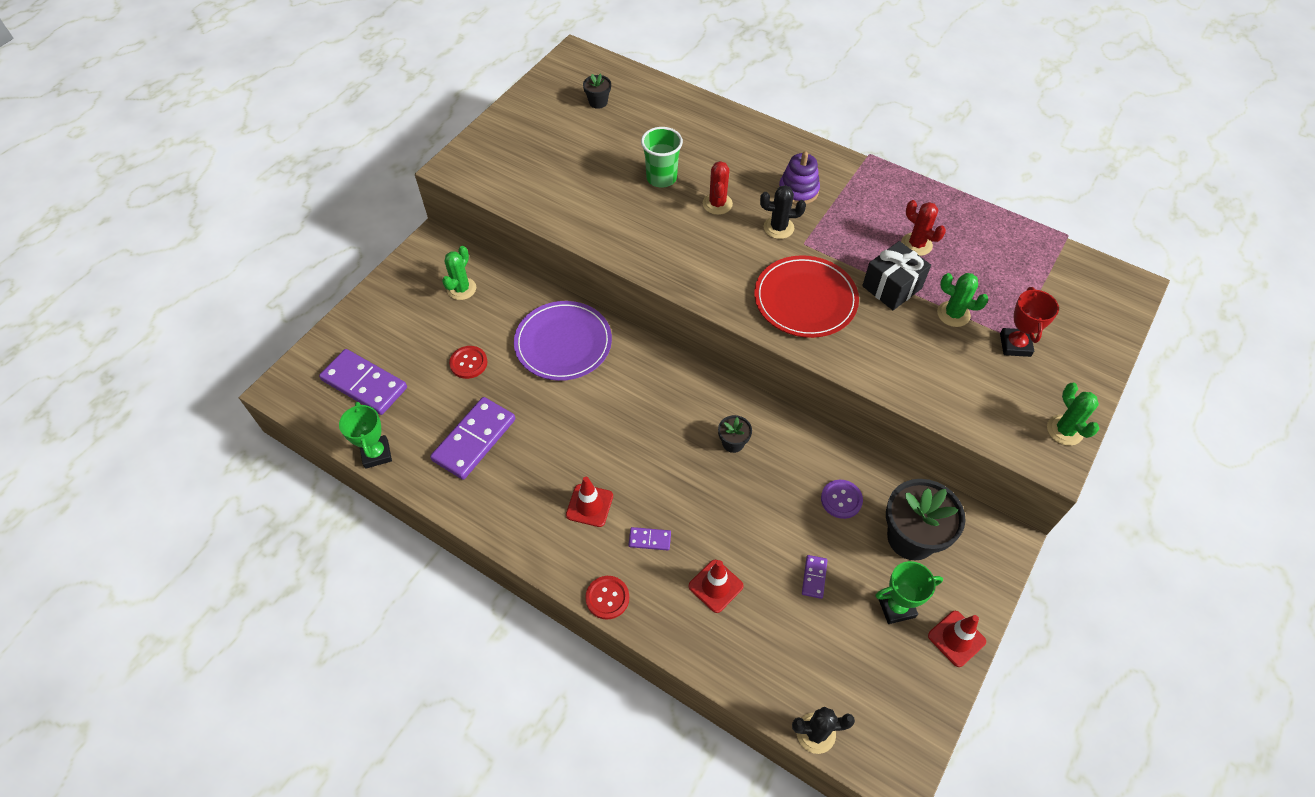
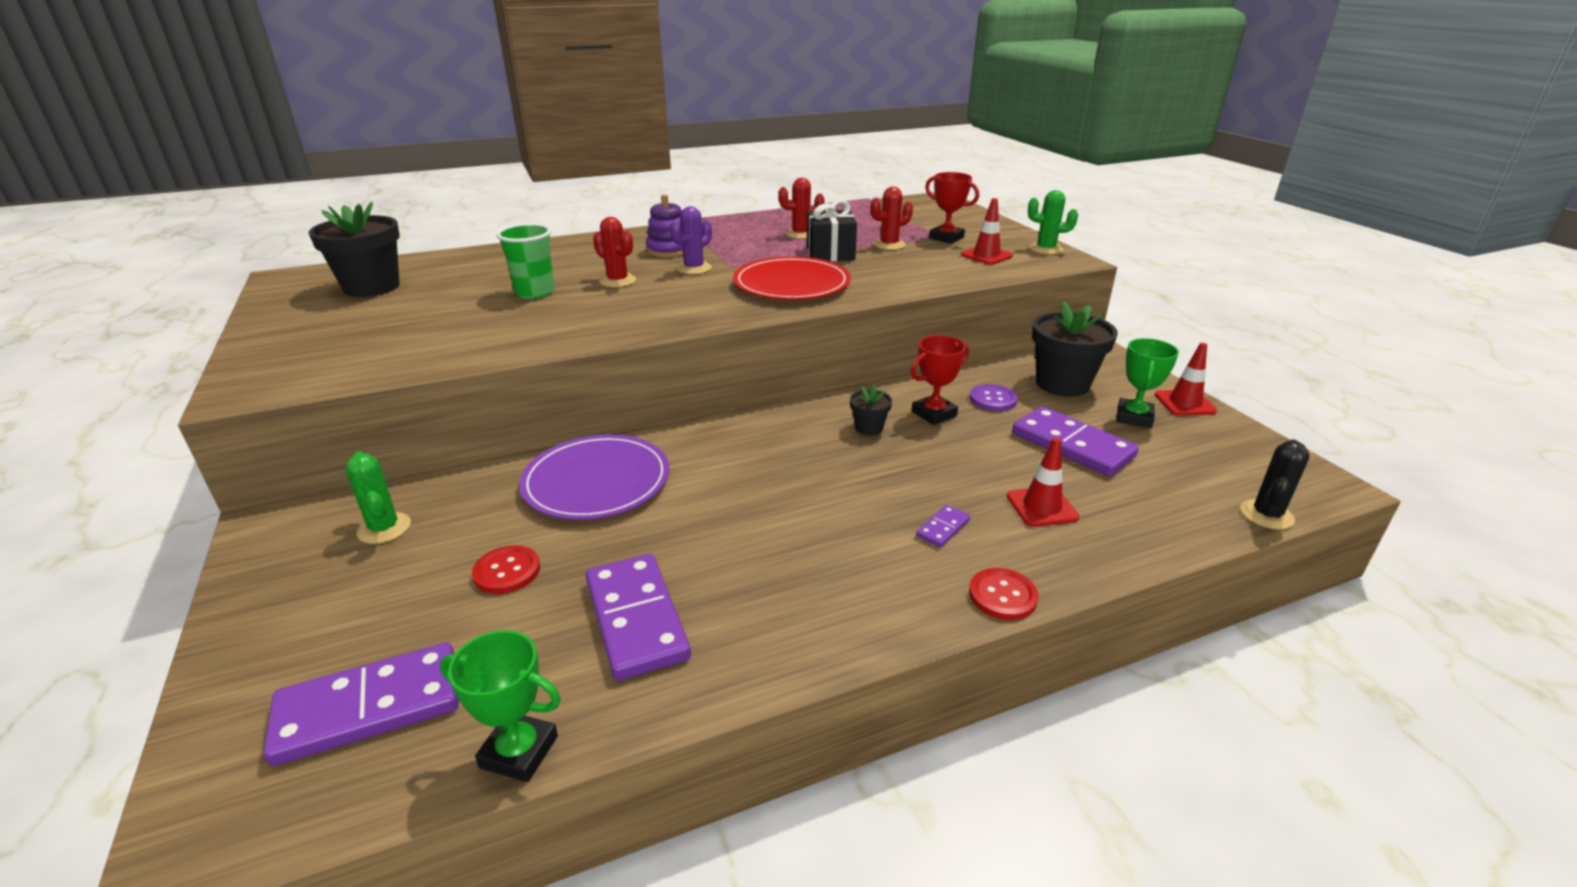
camera: 55 degrees left, 25 degrees down
red traffic cone [566,477,613,527] -> red traffic cone moved to [961,198,1013,265]
black flower pot [583,73,611,109] -> black flower pot [308,202,400,297], size x2.06
black cactus [760,185,806,239] -> purple cactus [670,206,712,274]
purple domino [802,555,828,599] -> purple domino [1012,406,1139,476], size x2.20
green cactus [937,273,989,327] -> red cactus [871,187,913,250]
none -> red trophy [911,335,969,425]

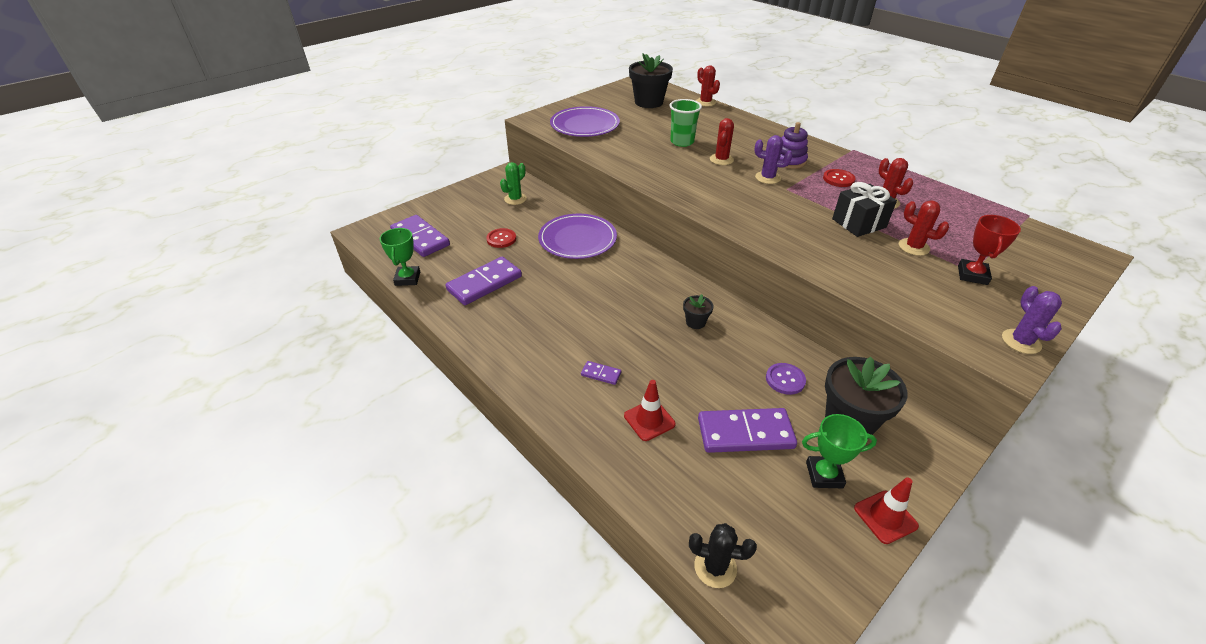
camera: 70 degrees right, 10 degrees up
red plate [733,256,851,300] -> none
red trophy [911,335,969,425] -> none
red traffic cone [961,198,1013,265] -> none
red button [969,568,1038,620] -> red button moved to [823,169,855,187]
purple domino [1012,406,1139,476] -> purple domino turned 60 degrees clockwise [698,408,797,453]
green cactus [1028,190,1078,254] -> purple cactus [1002,286,1062,354]
none -> purple plate [550,106,620,137]
none -> red cactus [696,65,720,106]

